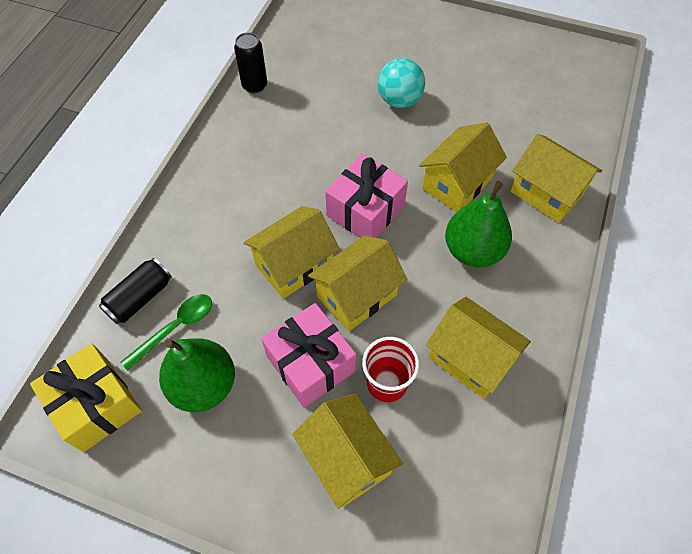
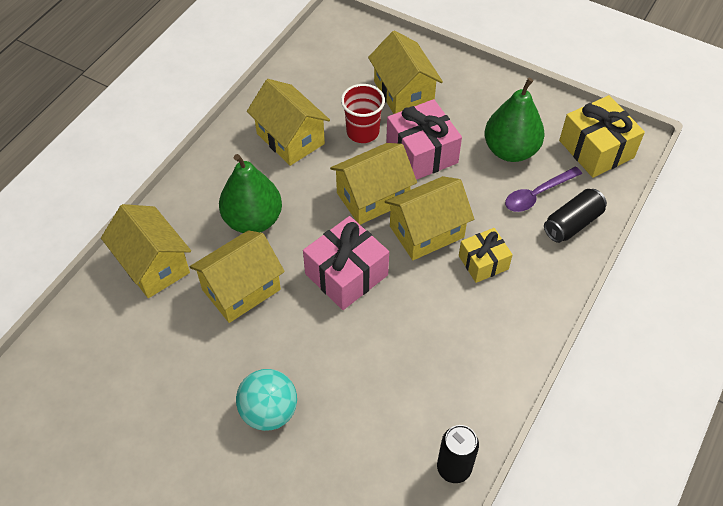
camera: 170 degrees left, 5 degrees down
green spoon [120,294,212,371] -> purple spoon [505,167,582,212]
none -> yellow gift [459,228,513,283]

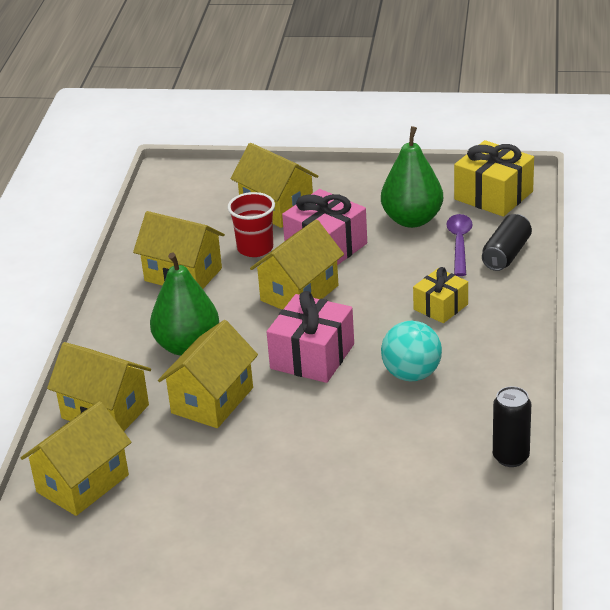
camera: 20 degrees left, 20 degrees down
turquoise ball [236,369,297,431] -> turquoise ball moved to [381,321,442,381]
yellow house [385,176,474,260] -> yellow house moved to [21,401,131,516]
purple spoon [505,167,582,212] -> purple spoon turned 150 degrees clockwise [446,214,473,276]

